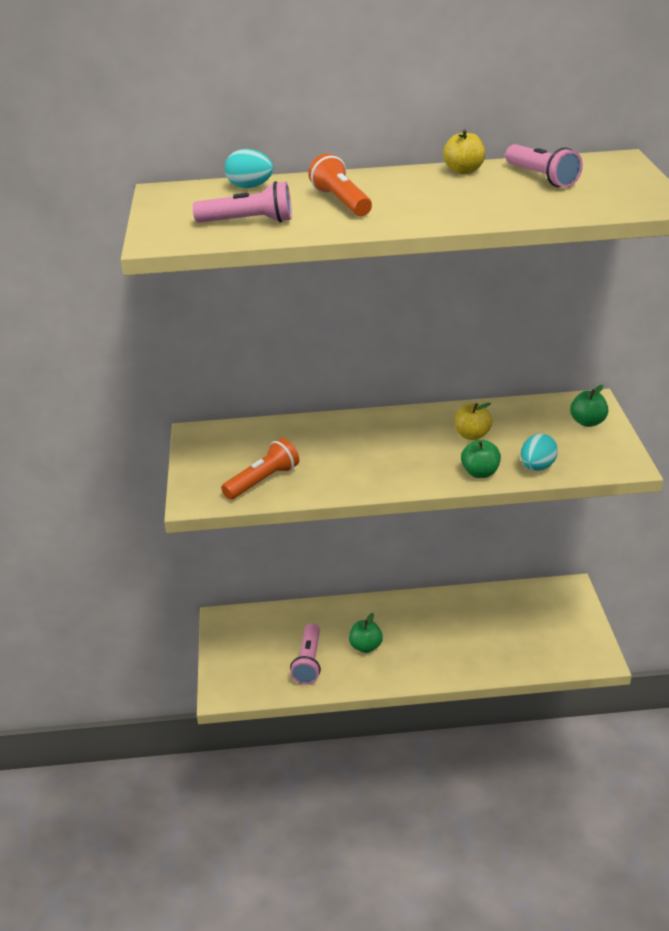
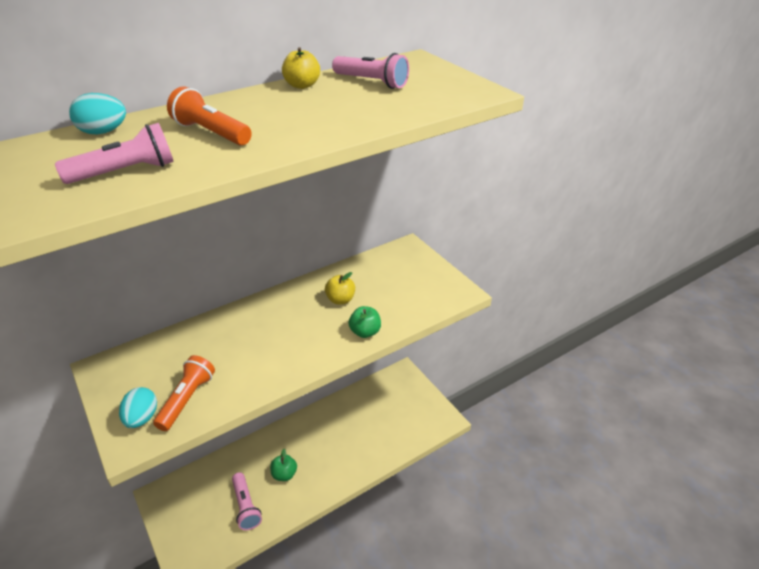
camera: 30 degrees left, 5 degrees up
turquoise egg [521,434,558,471] -> turquoise egg moved to [119,387,157,428]
green apple [570,385,608,427] -> none

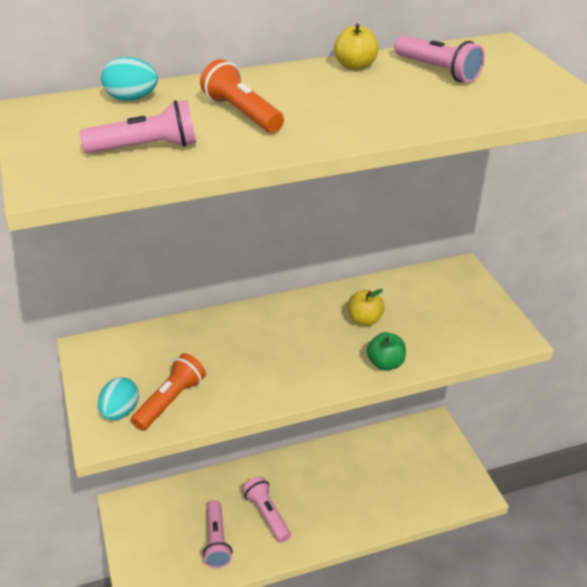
camera: 15 degrees right, 0 degrees up
green apple [270,449,297,481] -> pink flashlight [242,476,291,543]

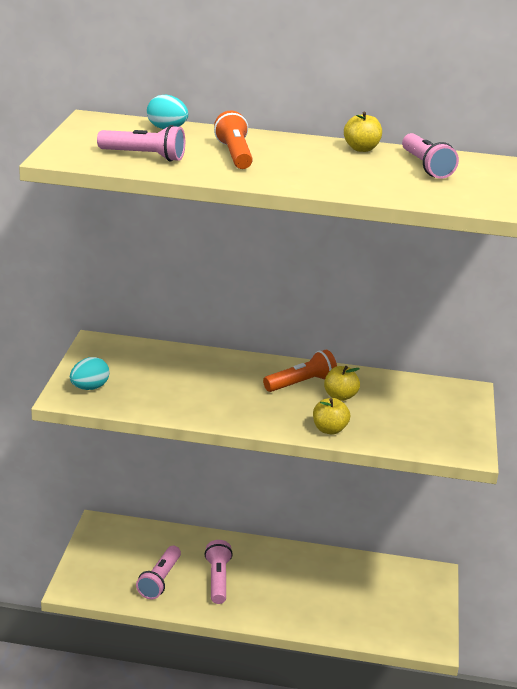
camera: 25 degrees right, 10 degrees down
orange flashlight [131,353,206,431] -> orange flashlight moved to [263,349,337,392]
green apple [367,332,406,370] -> yellow apple [313,398,350,435]

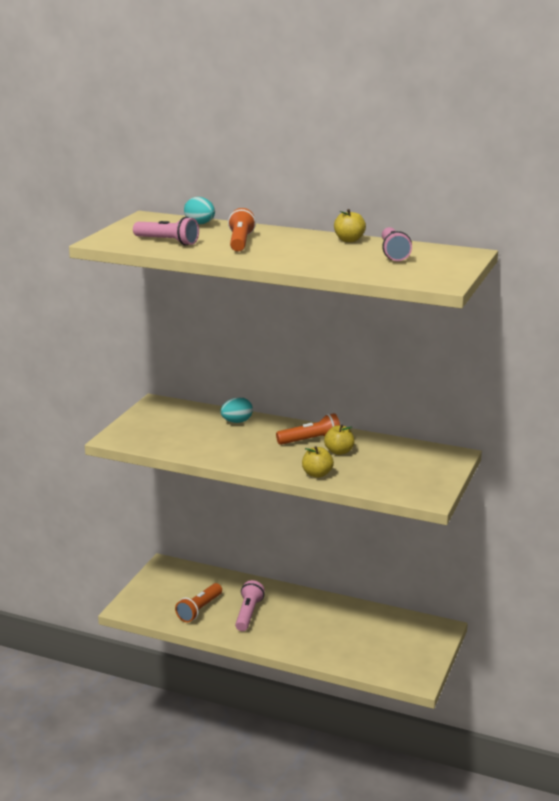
camera: 15 degrees right, 5 degrees down
turquoise egg [70,357,110,390] -> turquoise egg moved to [220,397,253,423]
pink flashlight [136,546,181,599] -> orange flashlight [175,583,222,622]

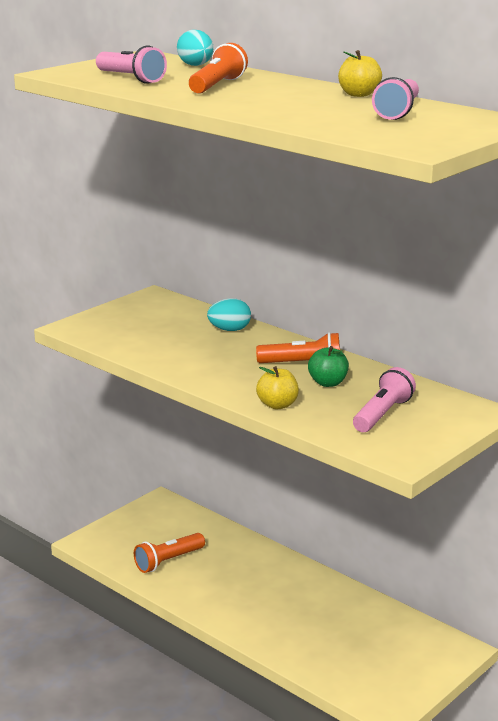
camera: 20 degrees right, 0 degrees up
pink flashlight [235,580,265,631] -> pink flashlight moved to [353,367,416,432]
yellow apple [324,424,355,455] -> green apple [308,346,349,387]

